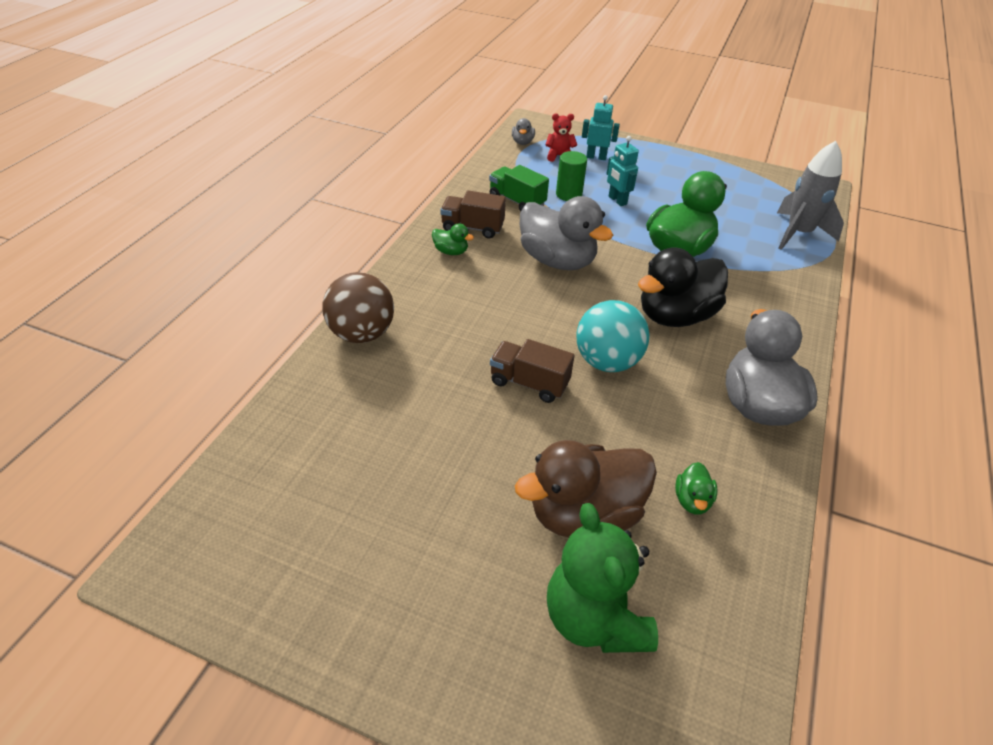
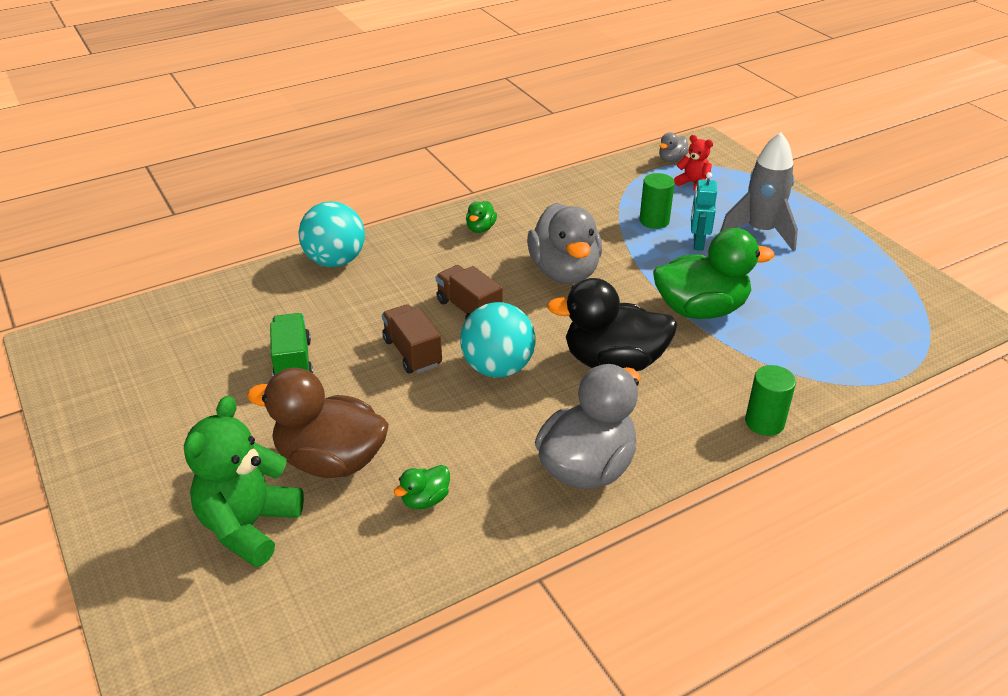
camera: 40 degrees right, 5 degrees down
brown ball [322,272,394,343] -> turquoise ball [298,201,365,267]
green duck [432,223,474,255] -> green duck turned 45 degrees clockwise [466,201,497,233]
brown truck [440,190,506,239] -> brown truck moved to [436,265,503,319]
green truck [489,165,549,211] -> green truck moved to [270,313,313,376]
turquoise robot [582,95,620,160] -> none
grey rocket [777,141,844,250] -> grey rocket moved to [720,133,798,251]
none -> green cylinder [745,365,796,436]

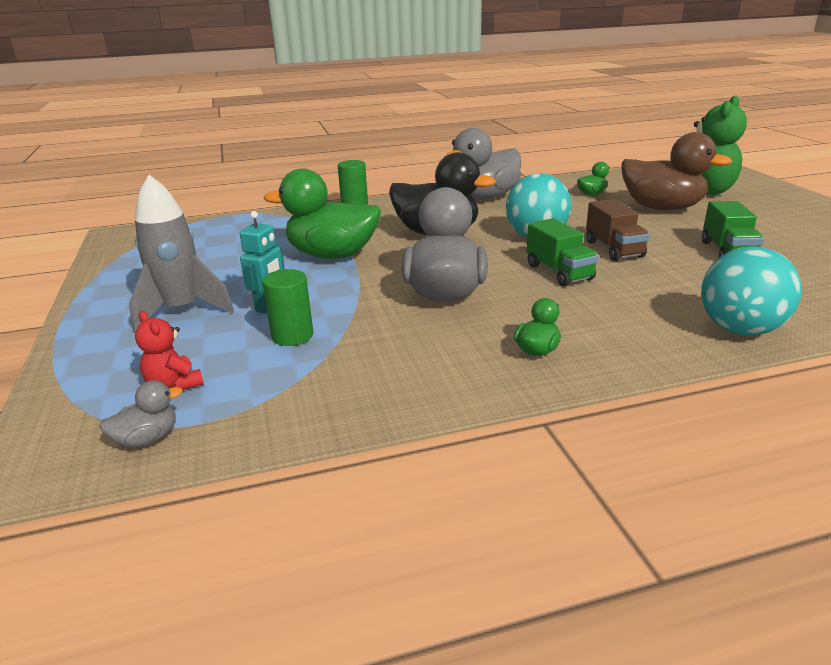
camera: 165 degrees left, 10 degrees down
brown truck [436,265,503,319] -> green truck [527,218,599,287]

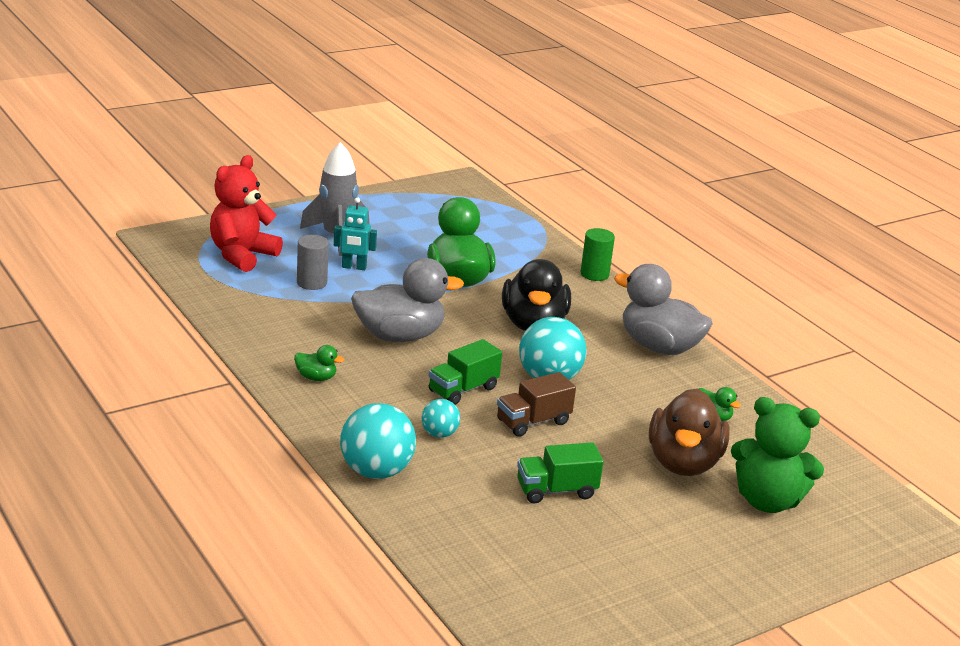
camera: 70 degrees right, 0 degrees up
grey duck [99,380,183,448] -> none
red teddy bear [135,311,204,390] -> red teddy bear [210,155,283,272], size x1.96
green cylinder [262,269,313,346] -> grey cylinder [297,235,329,290]
none -> turquoise ball [422,399,460,438]

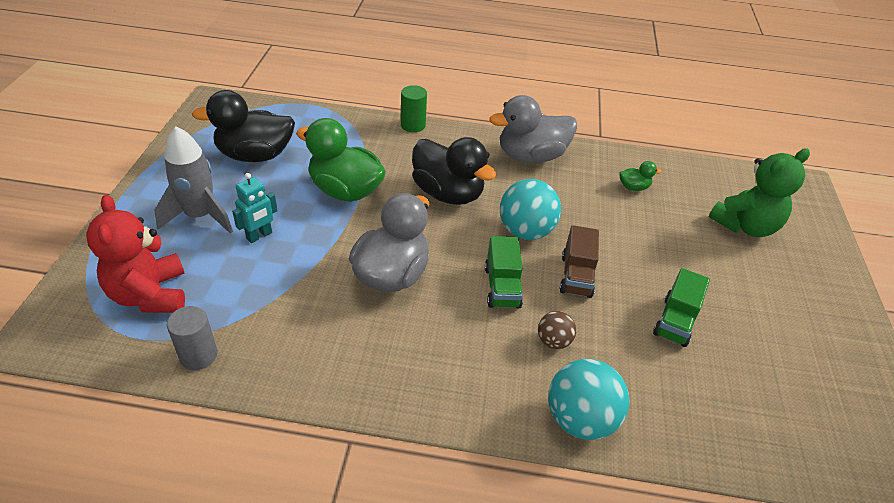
camera: 50 degrees left, 15 degrees up
green duck [294,345,344,381] -> none
grey cylinder [297,235,329,290] -> grey cylinder moved to [167,306,217,370]
turquoise ball [422,399,460,438] -> brown ball [538,311,576,349]
brown duck [649,388,730,476] -> none
none -> black duck [192,90,295,162]

